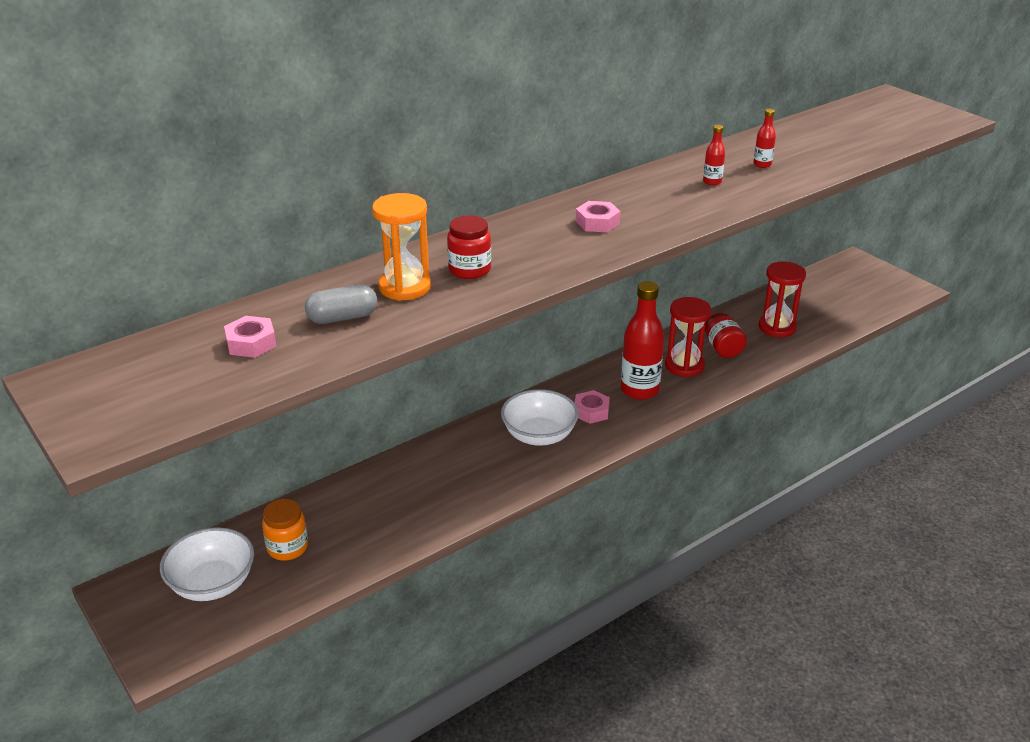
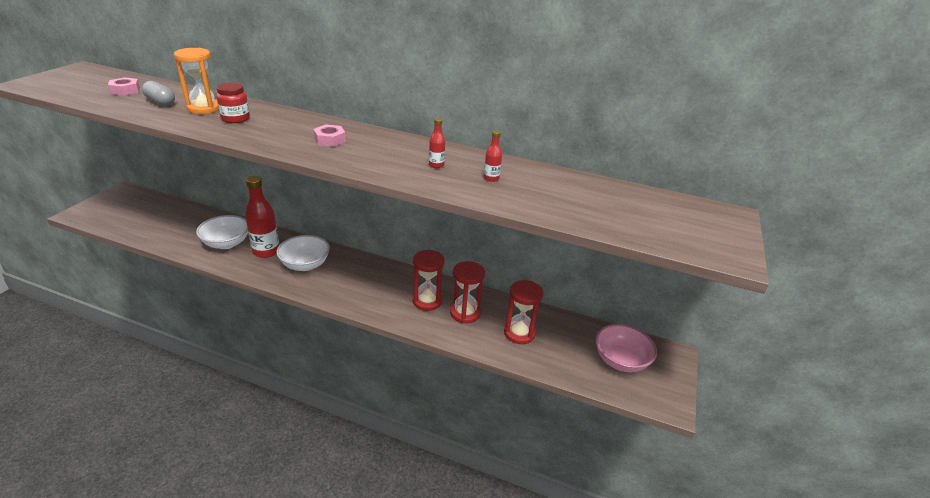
camera: 55 degrees right, 0 degrees up
white bowl [160,527,254,601] -> white bowl moved to [196,215,248,249]
orange jar [262,499,308,560] -> none
pink nut [575,390,610,424] -> none
red bottle [621,281,664,400] -> red bottle moved to [245,176,279,258]
red jar [705,313,747,358] -> red hourglass [450,261,485,323]
none -> pink bowl [596,324,657,372]

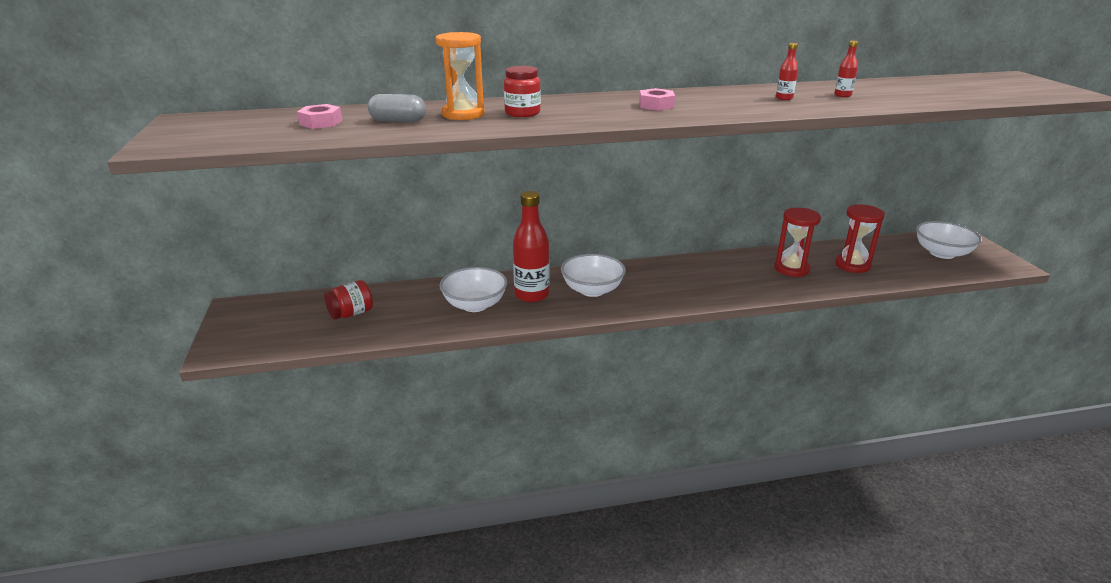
camera: 30 degrees left, 5 degrees down
red hourglass [412,250,445,311] -> none
pink bowl [596,324,657,372] -> white bowl [916,221,982,259]
none -> red jar [324,280,373,320]

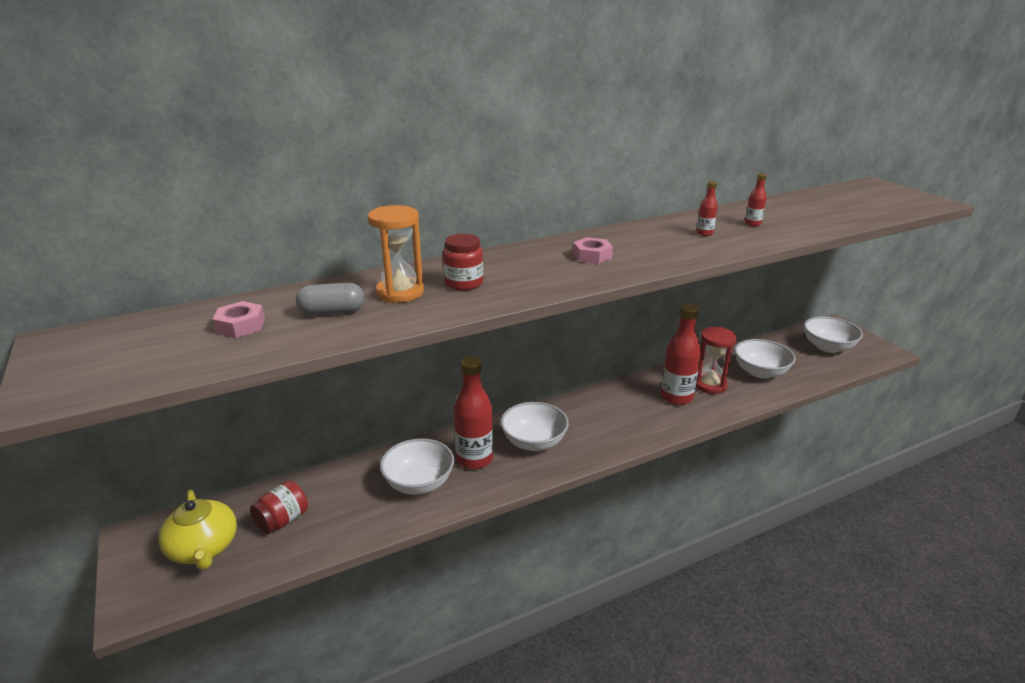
camera: 15 degrees left, 0 degrees up
red hourglass [835,204,885,273] -> white bowl [734,339,795,379]
none -> yellow teapot [158,490,237,570]
none -> red bottle [661,304,701,405]

